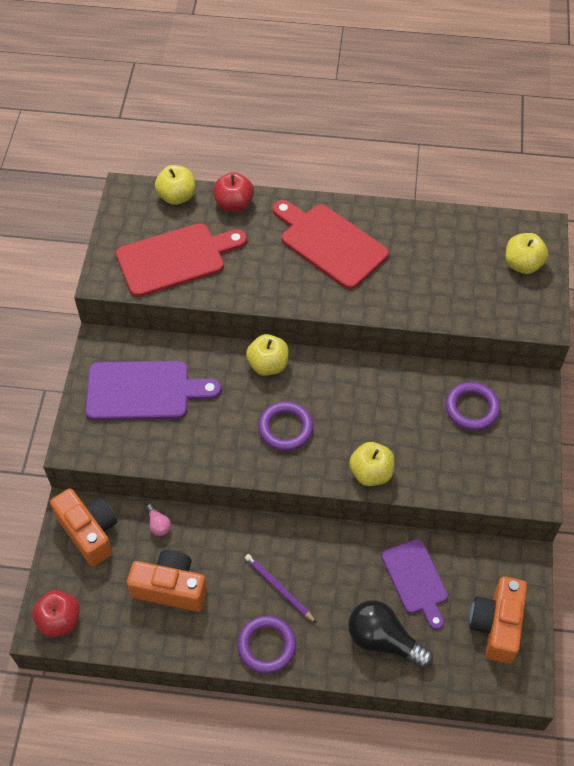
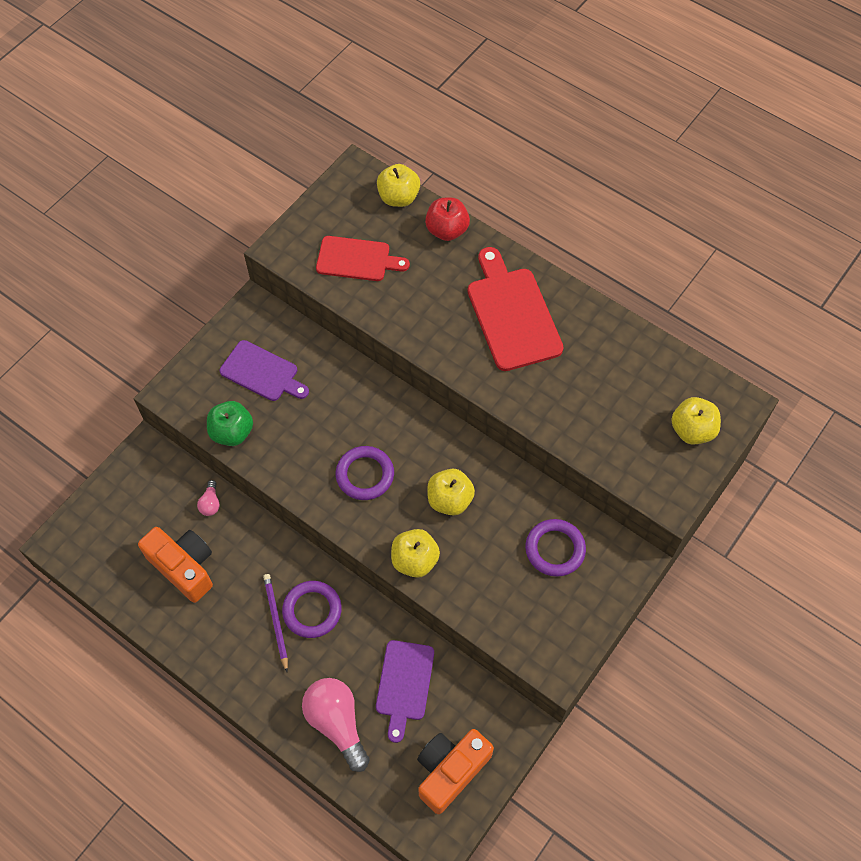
camera: 30 degrees right, 5 degrees up
red apple [32,590,80,637] -> none
orange camera [50,488,117,567] -> none
purple cutting board [85,361,221,420] -> purple cutting board [220,340,309,401], size x0.66
red cutting board [116,223,247,297] -> red cutting board [316,236,410,281], size x0.66
purple ring [237,616,296,673] -> purple ring moved to [282,581,342,638]
yellow apple [246,334,289,376] -> yellow apple moved to [427,469,475,515]
black light bulb [348,600,433,668] -> pink light bulb [302,678,370,772]
none -> green apple [207,401,253,446]

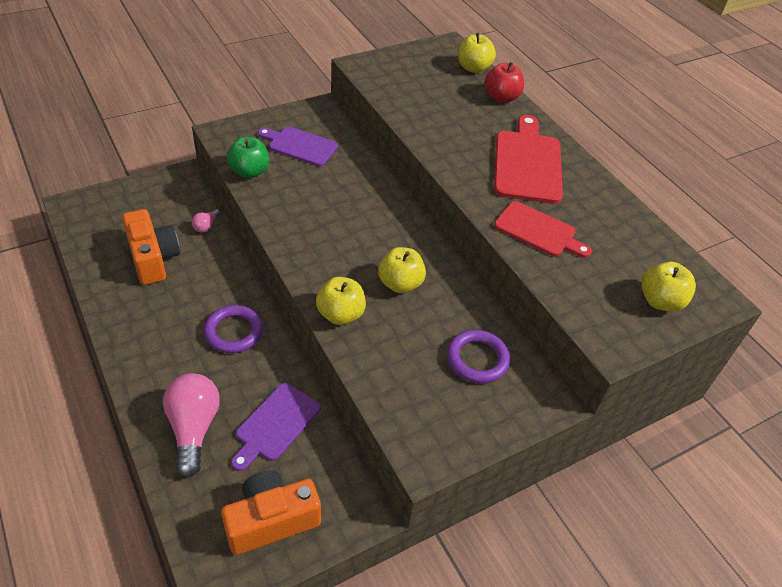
camera: 20 degrees right, 15 degrees down
purple cutting board [220,340,309,401] -> purple cutting board turned 150 degrees clockwise [258,127,338,166]
purple pencil [263,574,288,672] -> none
red cutting board [316,236,410,281] -> red cutting board moved to [494,201,592,258]
purple ring [336,446,394,500] -> none

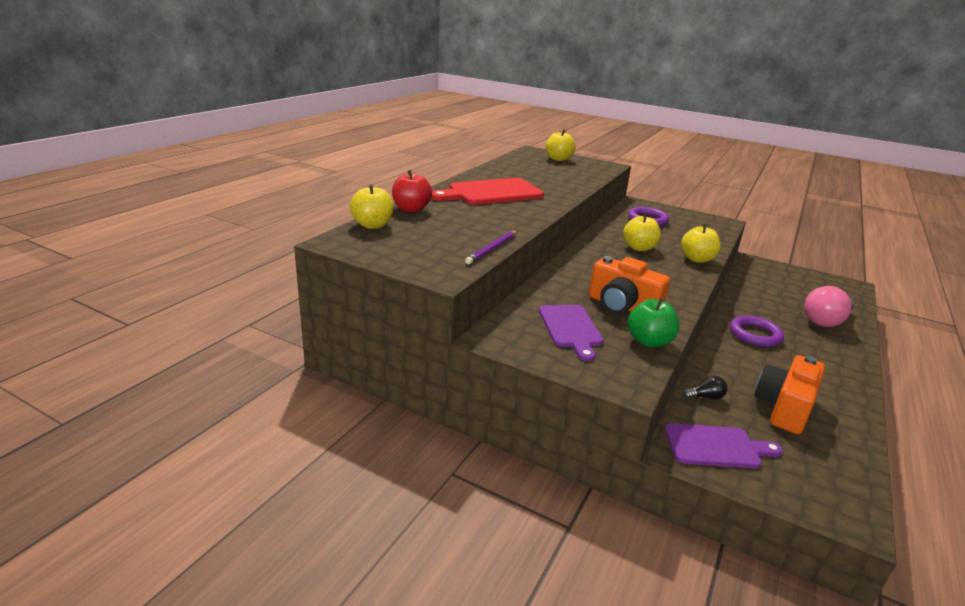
camera: 120 degrees left, 20 degrees down
pink light bulb [192,209,220,233] -> black light bulb [683,376,728,400]
orange camera [221,470,321,555] -> orange camera moved to [589,256,670,314]
purple cutting board [231,383,321,471] -> purple cutting board moved to [665,423,783,468]
red cutting board [494,201,592,258] -> none
none -> purple pencil [465,231,517,264]

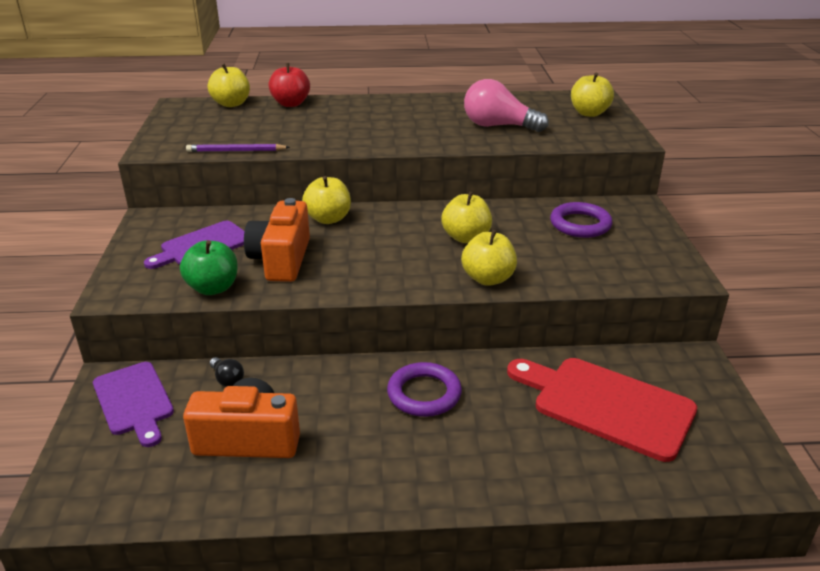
camera: 60 degrees right, 5 degrees up
red cutting board [431,178,544,205] -> red cutting board moved to [507,358,697,462]
pink light bulb [804,286,854,327] -> pink light bulb moved to [464,79,549,132]
none -> yellow apple [302,176,351,224]

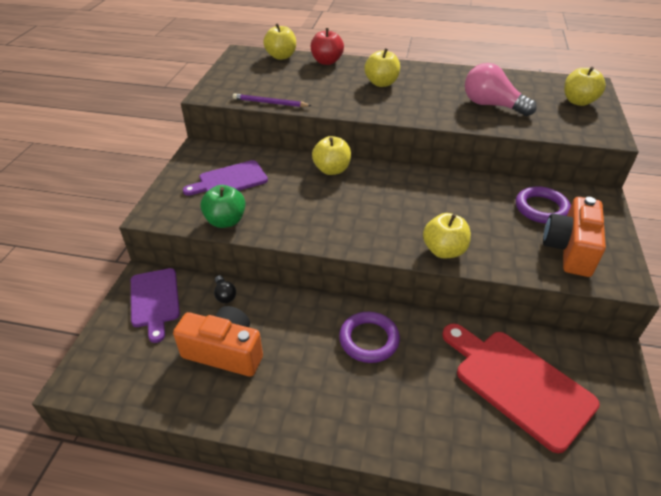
camera: 15 degrees right, 10 degrees up
orange camera [244,198,310,282] -> orange camera moved to [543,197,606,277]
yellow apple [441,192,492,243] -> yellow apple moved to [364,48,400,87]

